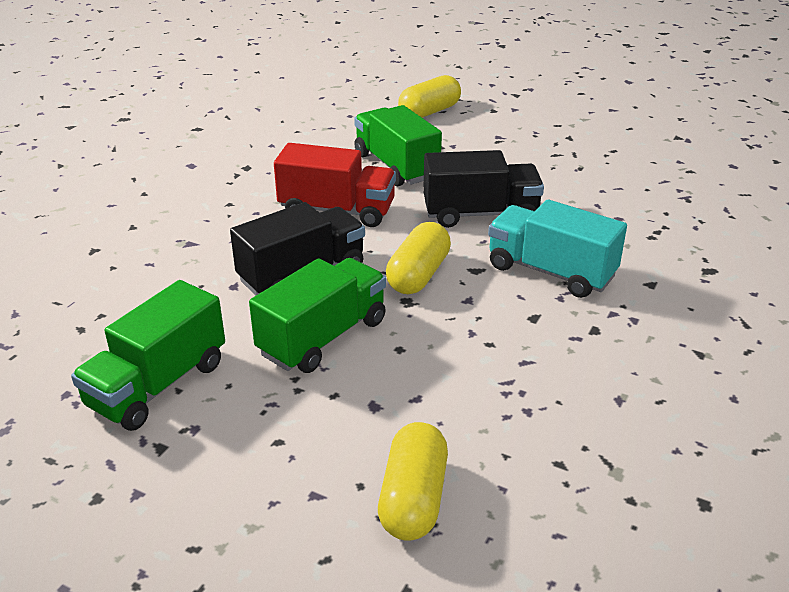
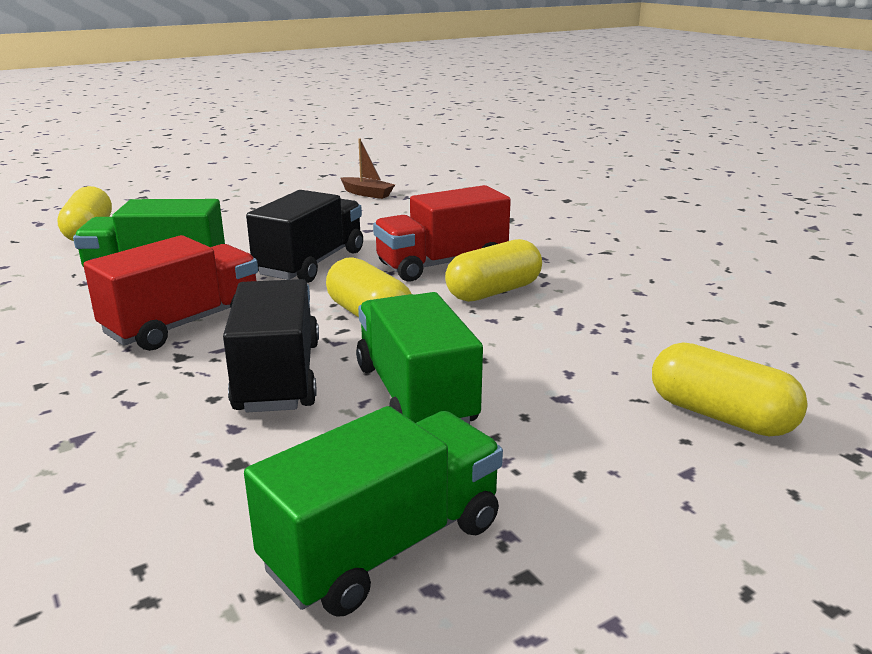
camera: 60 degrees left, 10 degrees down
green truck [71,280,225,431] -> green truck turned 105 degrees counterclockwise [244,406,503,616]
turquoise truck [488,200,627,298] -> red truck [373,185,511,281]
none -> brown boat [341,138,395,199]
none -> yellow capsule [445,239,542,302]

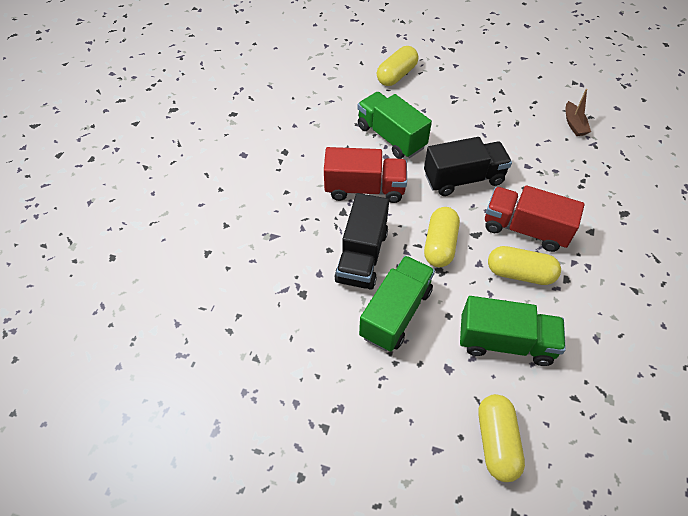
camera: 50 degrees right, 30 degrees up
black truck [223,279,319,412] -> black truck turned 150 degrees clockwise [334,193,389,290]
green truck [244,406,503,616] -> green truck moved to [460,296,566,366]

